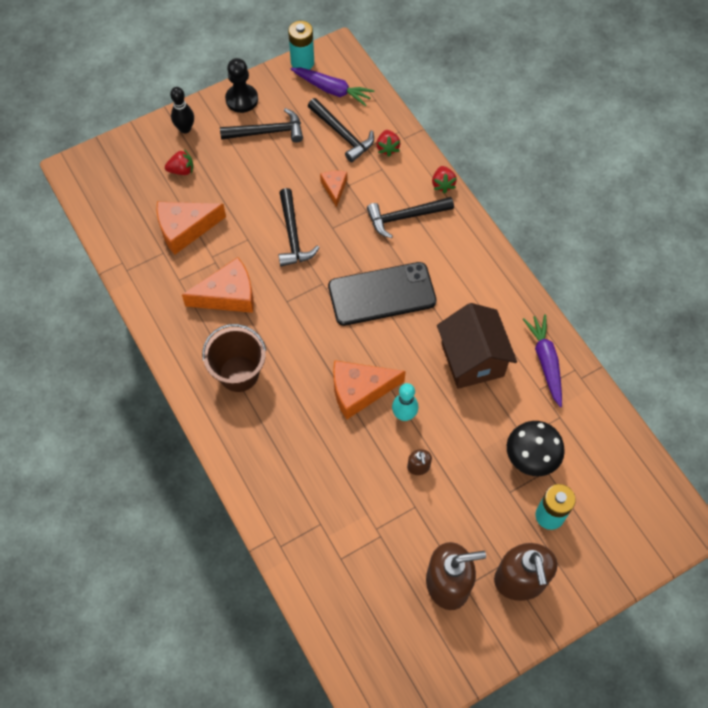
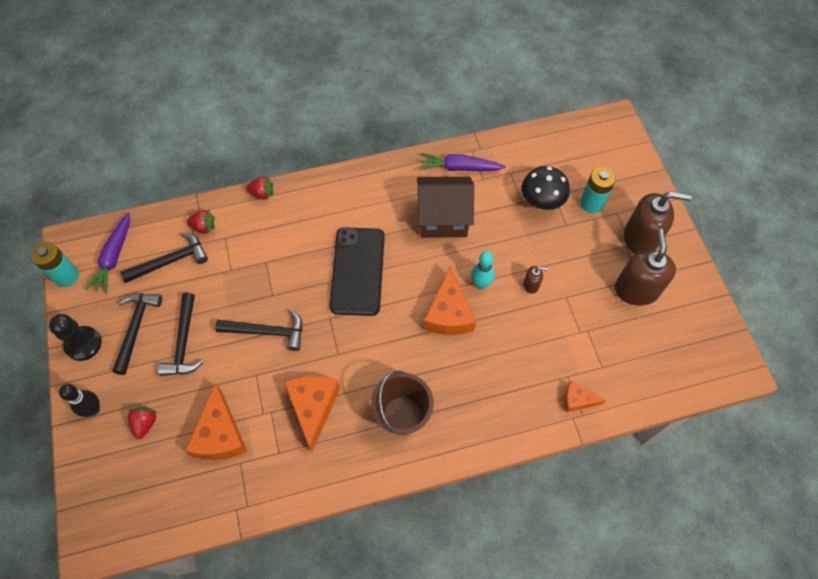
camera: 75 degrees left, 0 degrees up
purple carrot [291,68,375,106] -> purple carrot turned 150 degrees clockwise [85,212,130,294]
orange cheese [320,171,347,207] -> orange cheese moved to [564,381,606,412]
black hammer [367,197,454,238] -> black hammer moved to [158,293,204,376]

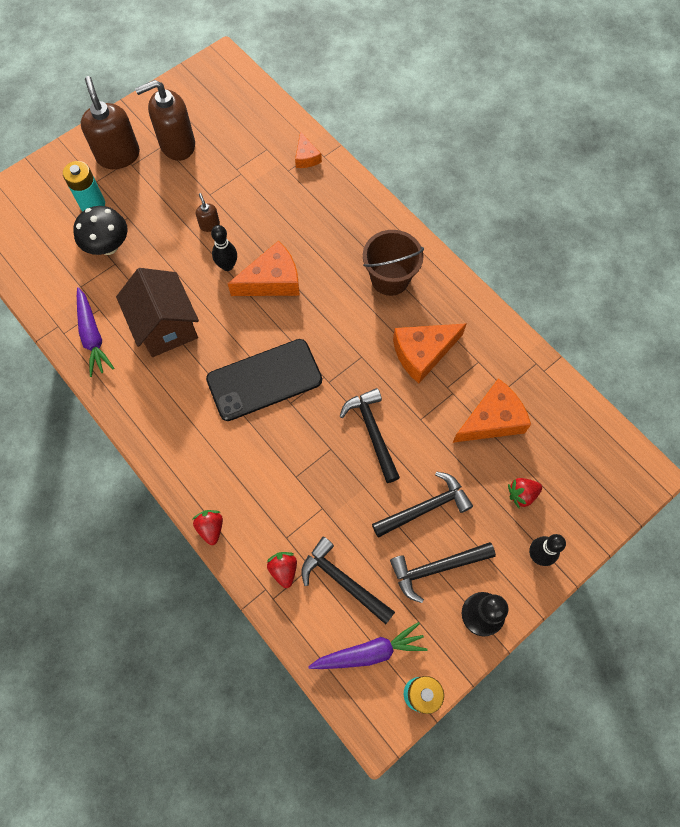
camera: 115 degrees left, 5 degrees up
turquoise bowling pin [471,251,495,289] -> black bowling pin [211,225,237,271]

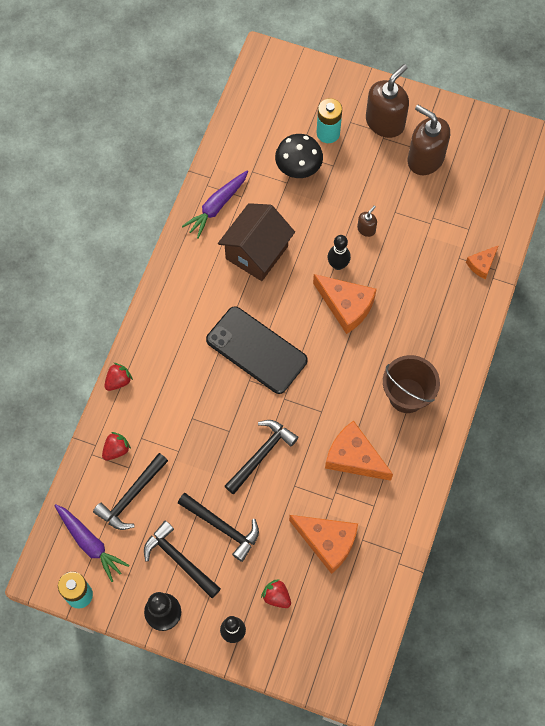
camera: 60 degrees right, 0 degrees up
black hammer [301,537,395,624] -> black hammer turned 150 degrees counterclockwise [93,453,168,530]

